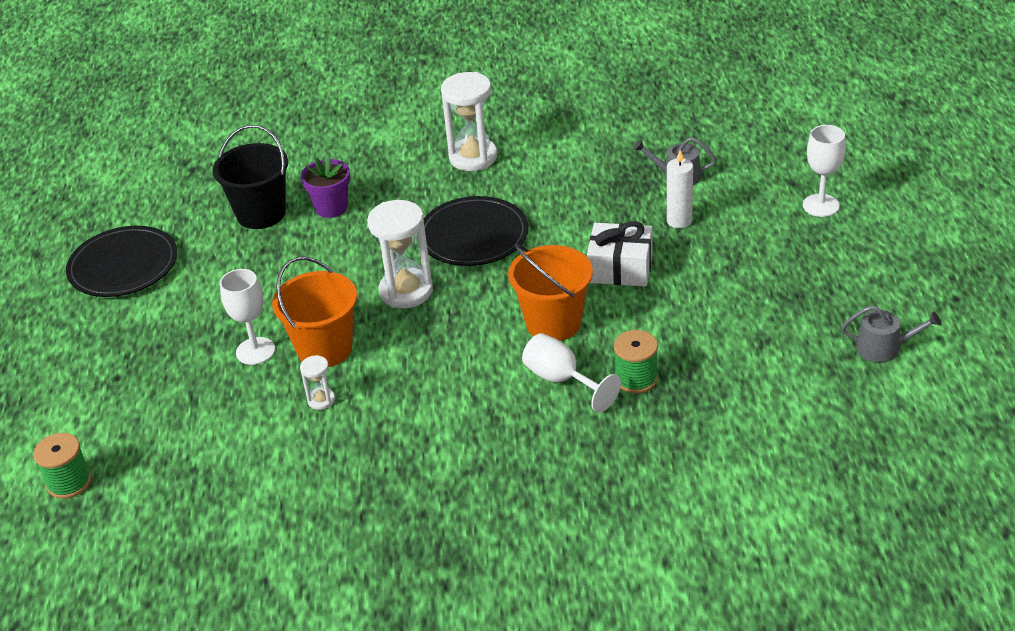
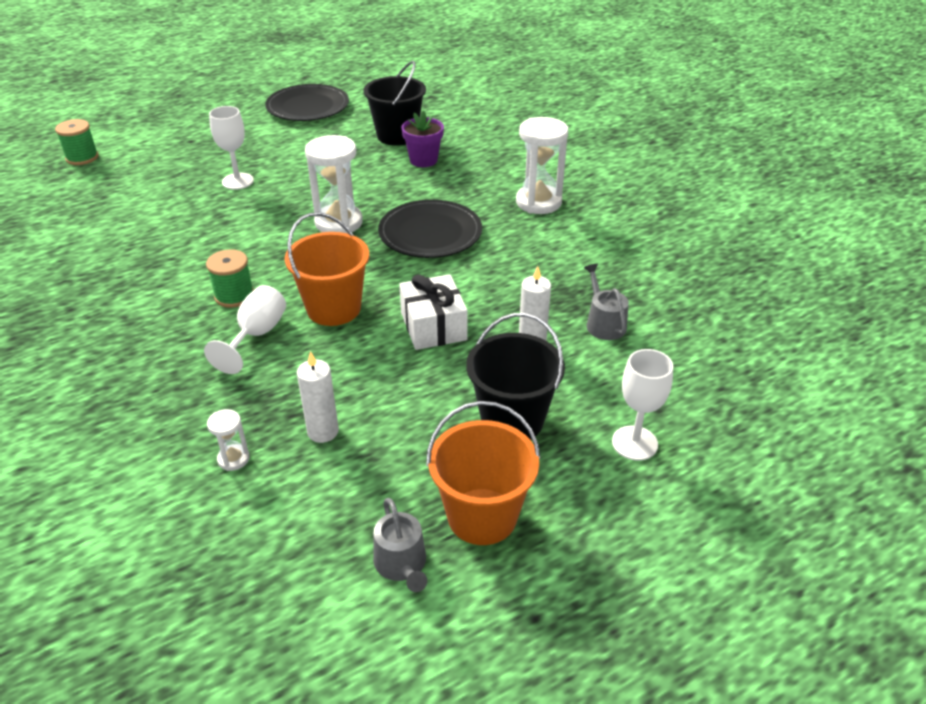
camera: 60 degrees right, 0 degrees up
orange bucket [272,257,357,367] -> orange bucket moved to [426,401,541,545]
white hourglass [300,355,335,410] -> white hourglass moved to [207,409,250,471]
green spool [614,330,658,394] -> green spool moved to [206,249,254,308]
none -> white candle [297,351,339,443]
none -> black bucket [466,313,565,440]

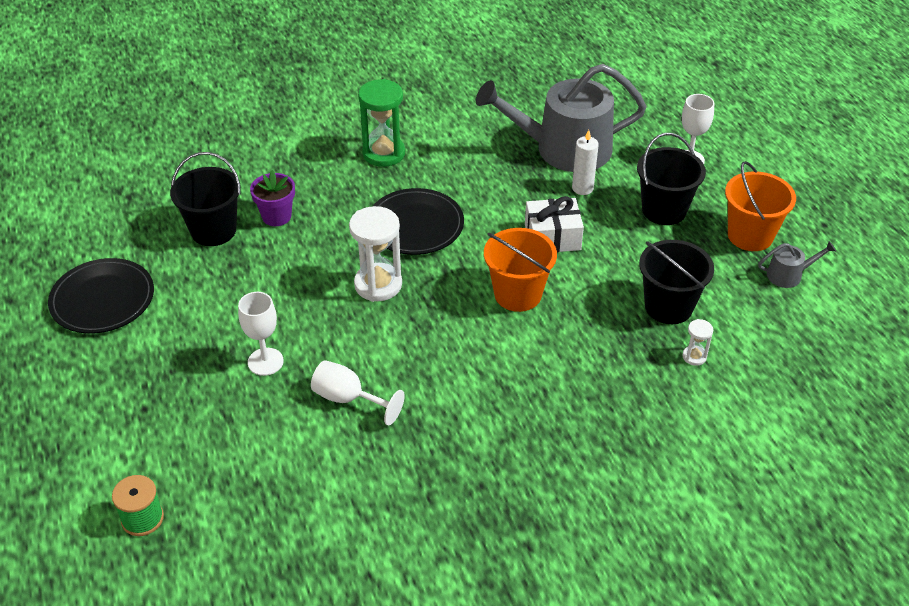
camera: 80 degrees left, 5 degrees up
white goblet [204,285,286,374] -> white goblet moved to [311,360,405,425]
green spool [206,249,254,308] -> none
white candle [297,351,339,443] -> black bucket [639,240,714,324]
white hourglass [516,117,568,214] -> green hourglass [358,79,405,167]
grey watering can [584,264,629,340] -> grey watering can [476,64,647,172], size x2.43

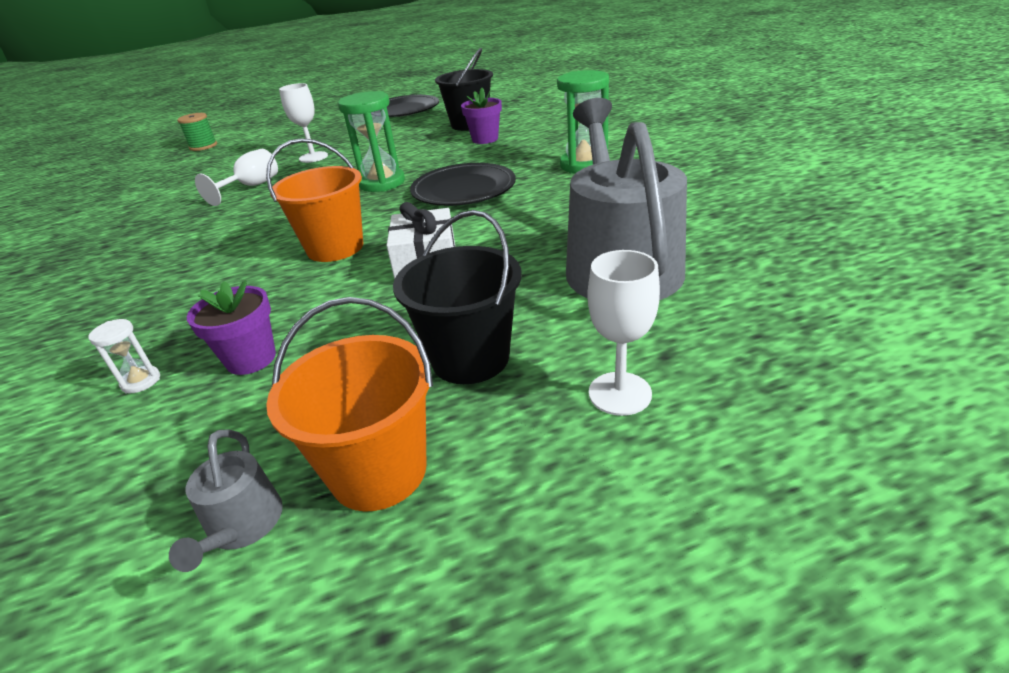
camera: 95 degrees right, 10 degrees down
white hourglass [349,206,402,302] -> green hourglass [338,91,405,192]
white candle [572,130,599,195] -> none
black bucket [639,240,714,324] -> purple flower pot [187,280,276,375]

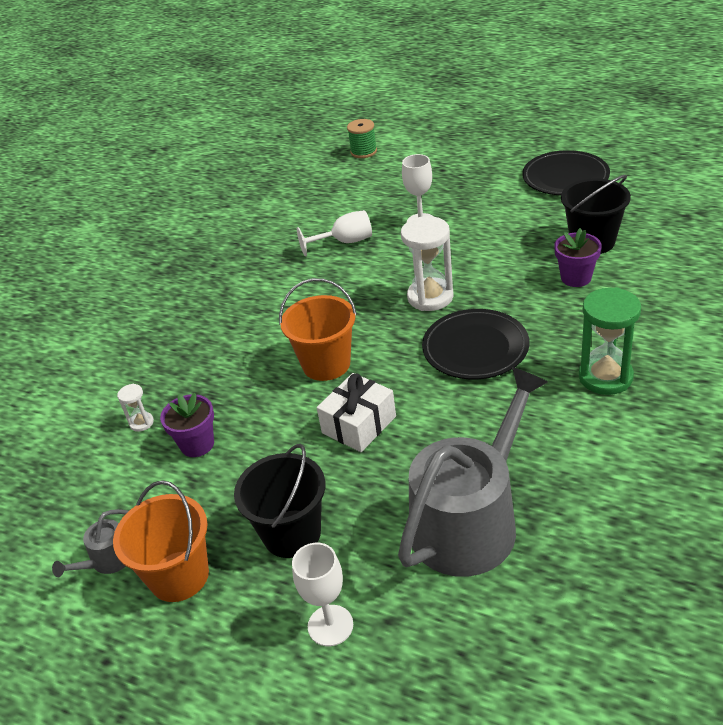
camera: 45 degrees right, 5 degrees up
green hourglass [338,91,405,192] -> white hourglass [401,216,453,311]

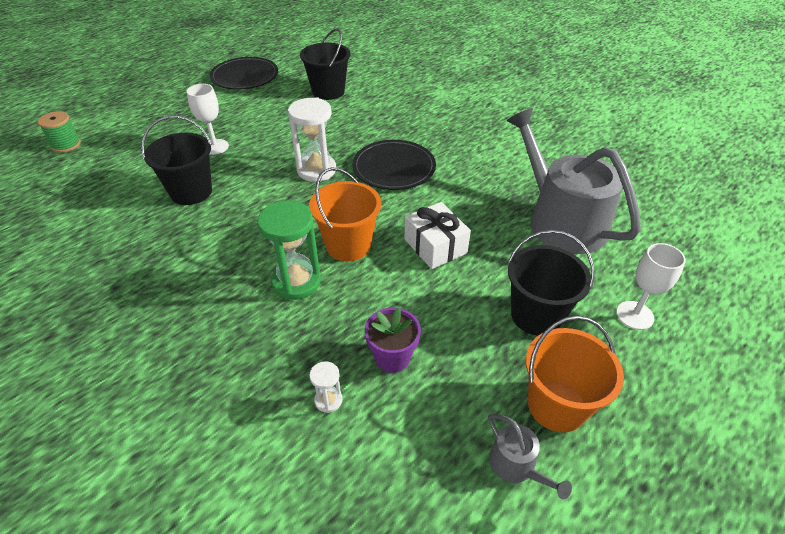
camera: 75 degrees left, 5 degrees up
white goblet [297,210,372,256] -> black bucket [141,115,212,205]
purple flower pot [554,228,602,287] -> none
green hourglass [579,287,641,395] -> green hourglass moved to [258,201,321,300]

